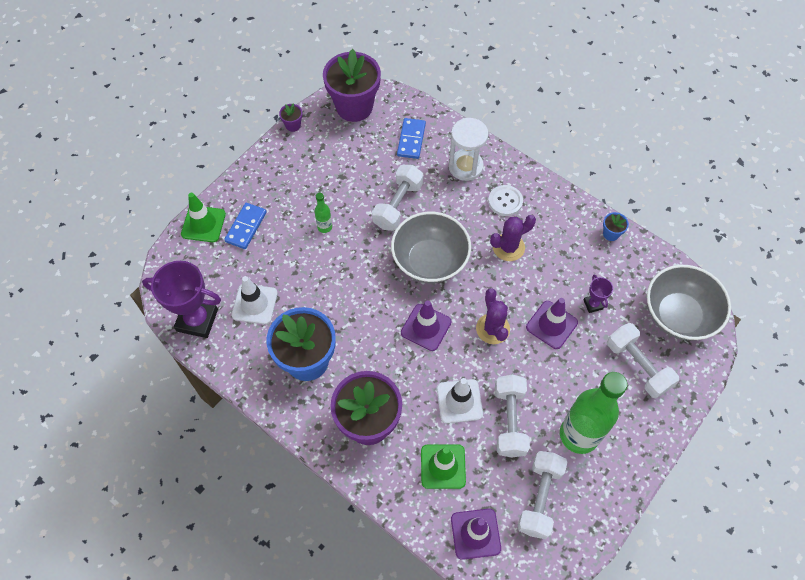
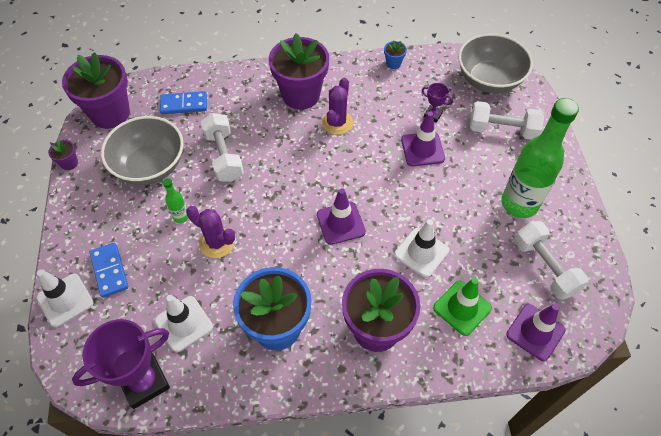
camera: 45 degrees left, 5 degrees down
green traffic cone [181,193,226,242] -> white traffic cone [36,270,94,327]
grey bowl [391,212,471,283] -> grey bowl moved to [101,116,183,185]
blue domino [397,118,426,159] -> blue domino turned 60 degrees counterclockwise [160,91,207,114]
white hourglass [448,118,488,181] -> none
purple cactus [476,288,510,344] -> purple cactus moved to [186,206,235,258]
white button [488,185,523,216] -> purple flower pot [269,33,329,110]
white dumbbell [495,375,530,457] -> none

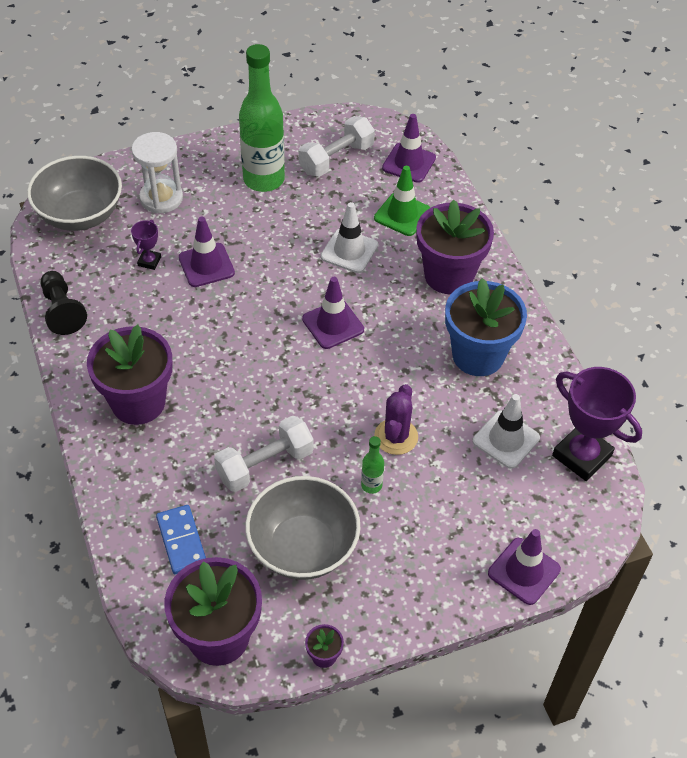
camera: 105 degrees left, 5 degrees down
white traffic cone [36,270,94,327] -> purple traffic cone [488,529,561,605]
blue domino [90,243,129,298] -> none
purple cactus [322,78,353,135] -> none
blue flower pot [384,40,407,69] -> black pawn [41,271,87,335]
white dumbbell [470,101,544,140] -> white hourglass [131,132,183,214]

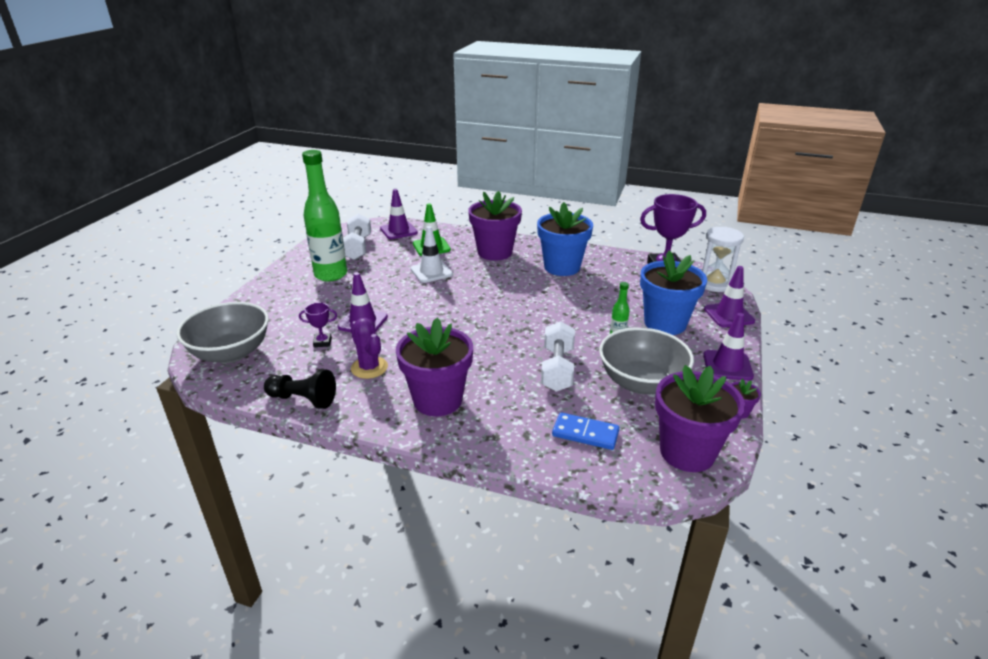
camera: 50 degrees left, 20 degrees down
white hourglass [131,132,183,214] -> white hourglass moved to [702,227,744,292]
purple trophy [131,220,161,270] -> purple trophy turned 60 degrees counterclockwise [299,303,337,347]
purple traffic cone [302,277,364,349] -> purple traffic cone moved to [703,313,754,381]
purple cactus [374,384,418,455] -> purple cactus moved to [350,318,388,379]
white traffic cone [473,394,540,469] -> none
none -> blue flower pot [640,251,707,335]

